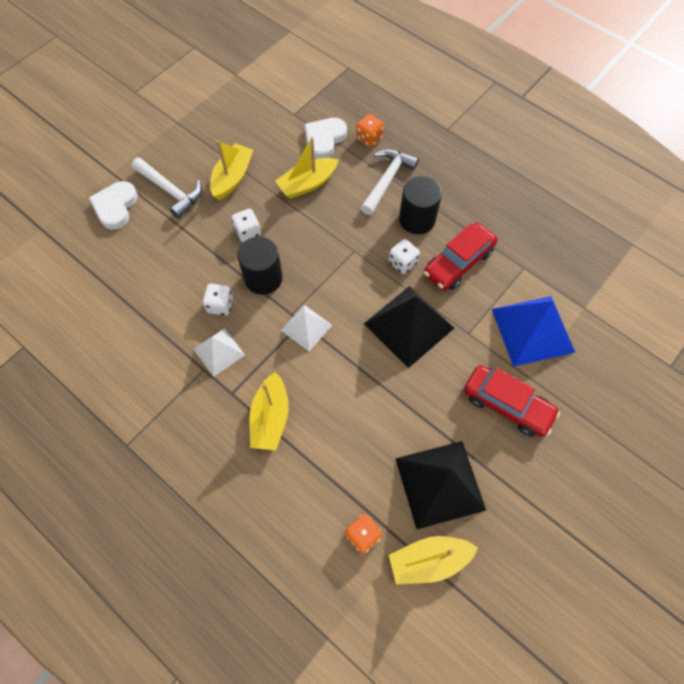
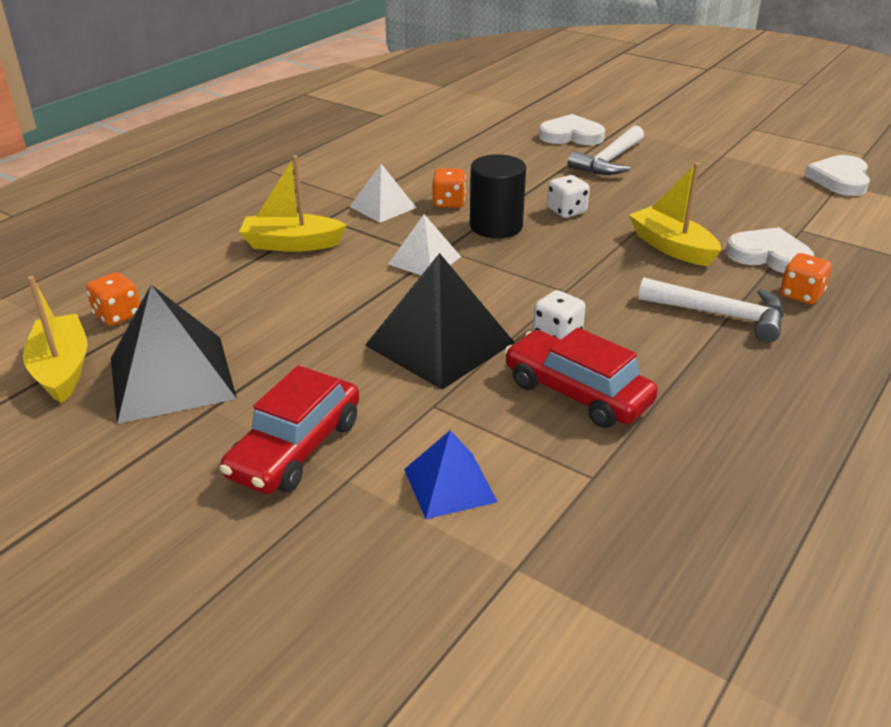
camera: 85 degrees right, 30 degrees down
white dice [203,284,233,315] -> orange dice [432,168,466,208]
yellow boat [210,140,253,200] -> none
black cylinder [399,176,442,234] -> none
blue pyramid [492,296,575,367] -> blue pyramid [404,430,498,519], size x0.57
none -> white heart [804,155,870,196]

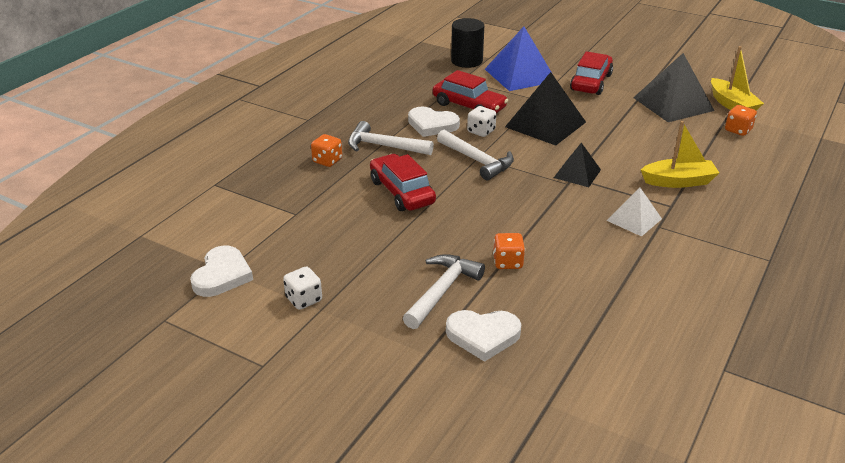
camera: 175 degrees right, 0 degrees up
white pyramid [388,214,461,275] -> black pyramid [554,143,601,187]
blue pyramid [404,430,498,519] -> blue pyramid [485,26,554,91], size x1.75
orange dice [432,168,466,208] -> orange dice moved to [493,233,525,269]
black cylinder [470,154,526,238] -> black cylinder moved to [451,18,484,68]
white dice [547,175,590,218] -> white dice moved to [283,266,322,310]
yellow boat [629,162,721,266] -> red car [370,154,436,211]
white heart [726,227,814,273] -> white heart moved to [408,107,460,137]
none -> white hammer [437,130,514,180]

